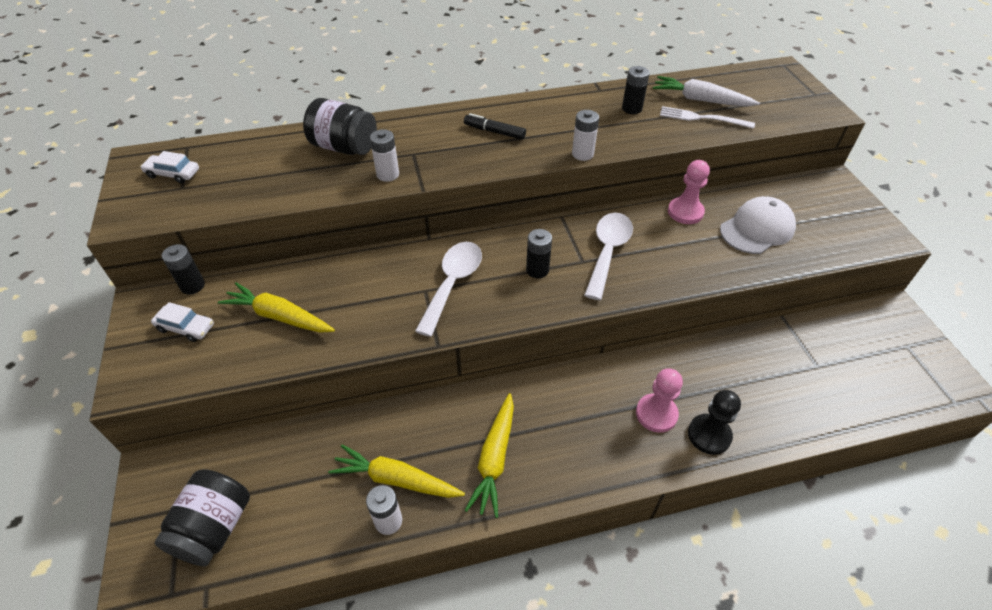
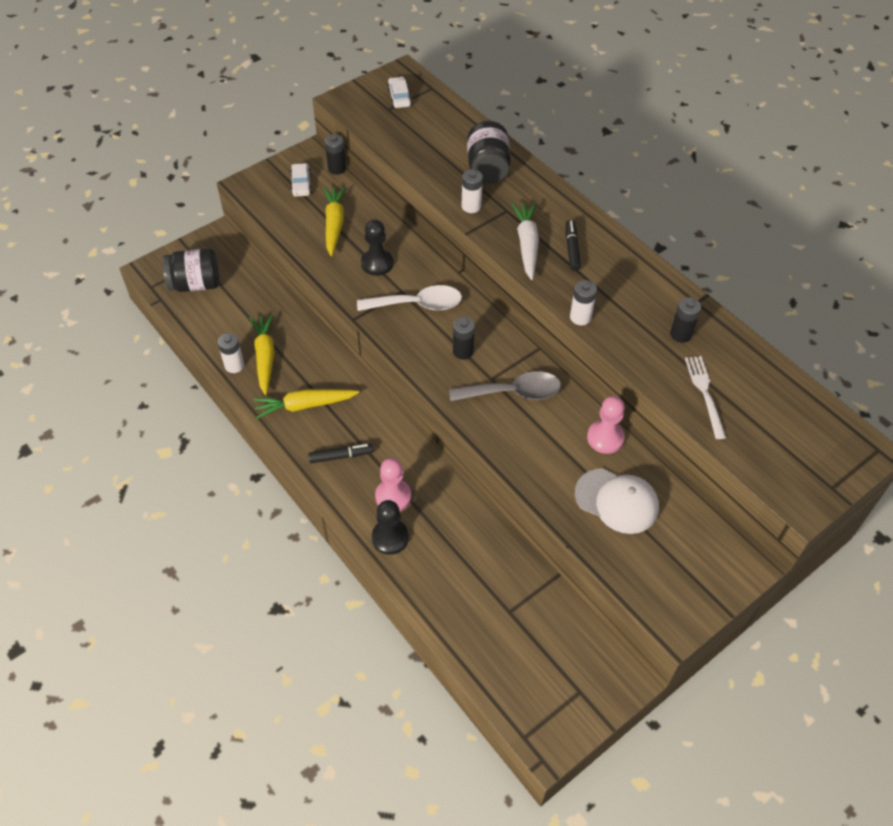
camera: 65 degrees right, 5 degrees up
white spoon [584,213,633,300] -> grey spoon [449,371,561,401]
white carrot [653,76,760,107] -> white carrot moved to [511,202,539,280]
none -> black marker [308,444,373,463]
none -> black pawn [361,220,393,276]

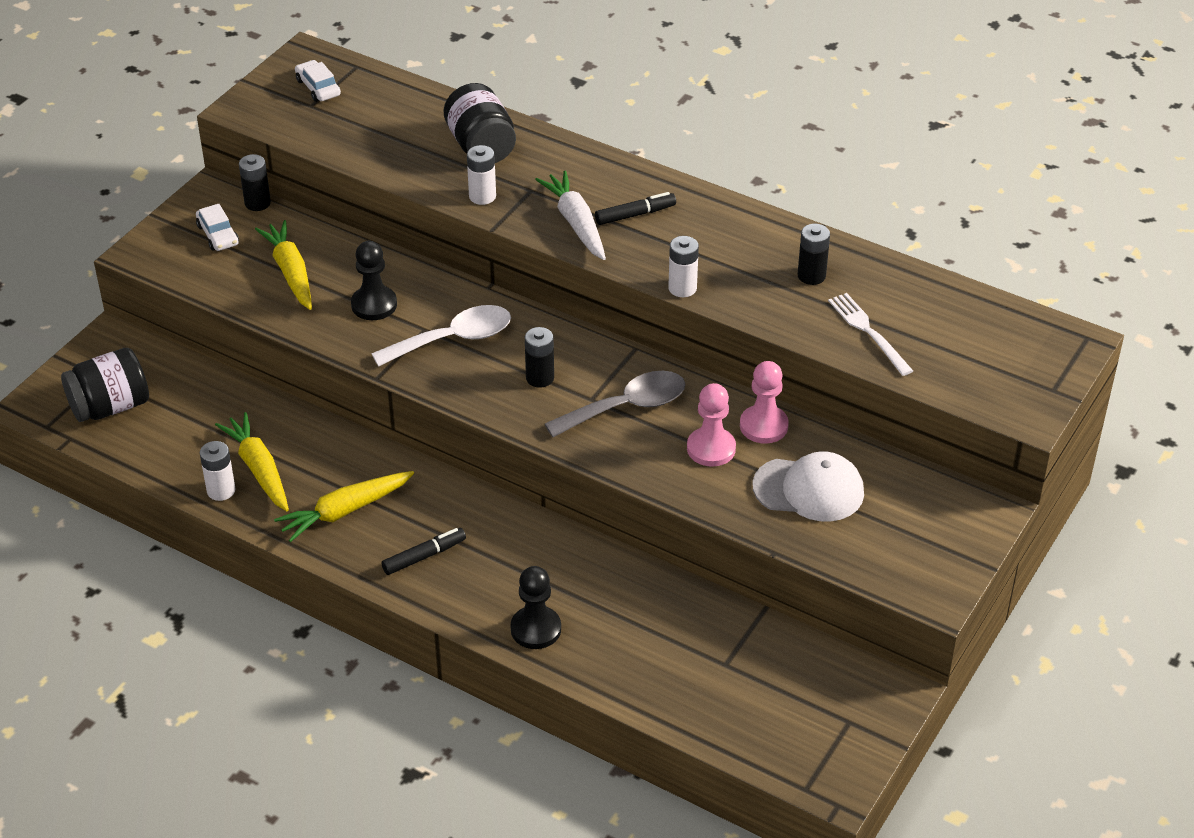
camera: 20 degrees left, 10 degrees down
pink pawn [375,458,411,511] -> pink pawn moved to [687,383,736,467]
black marker [566,220,581,271] -> black marker turned 90 degrees clockwise [595,192,676,225]

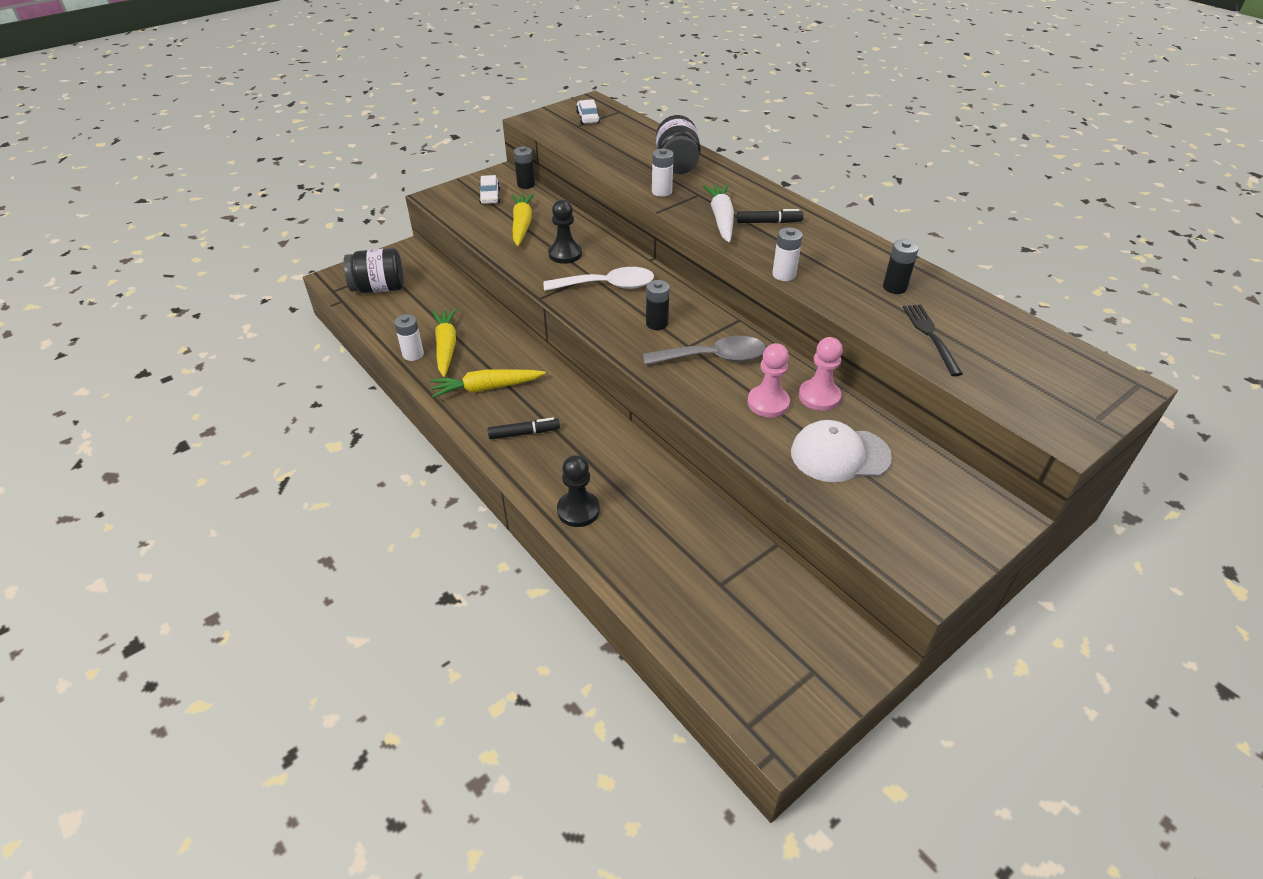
camera: 20 degrees right, 0 degrees up
white cap [752,452,864,522] -> white cap turned 150 degrees clockwise [791,420,892,482]
white fork [828,293,913,376] -> black fork [903,304,963,376]

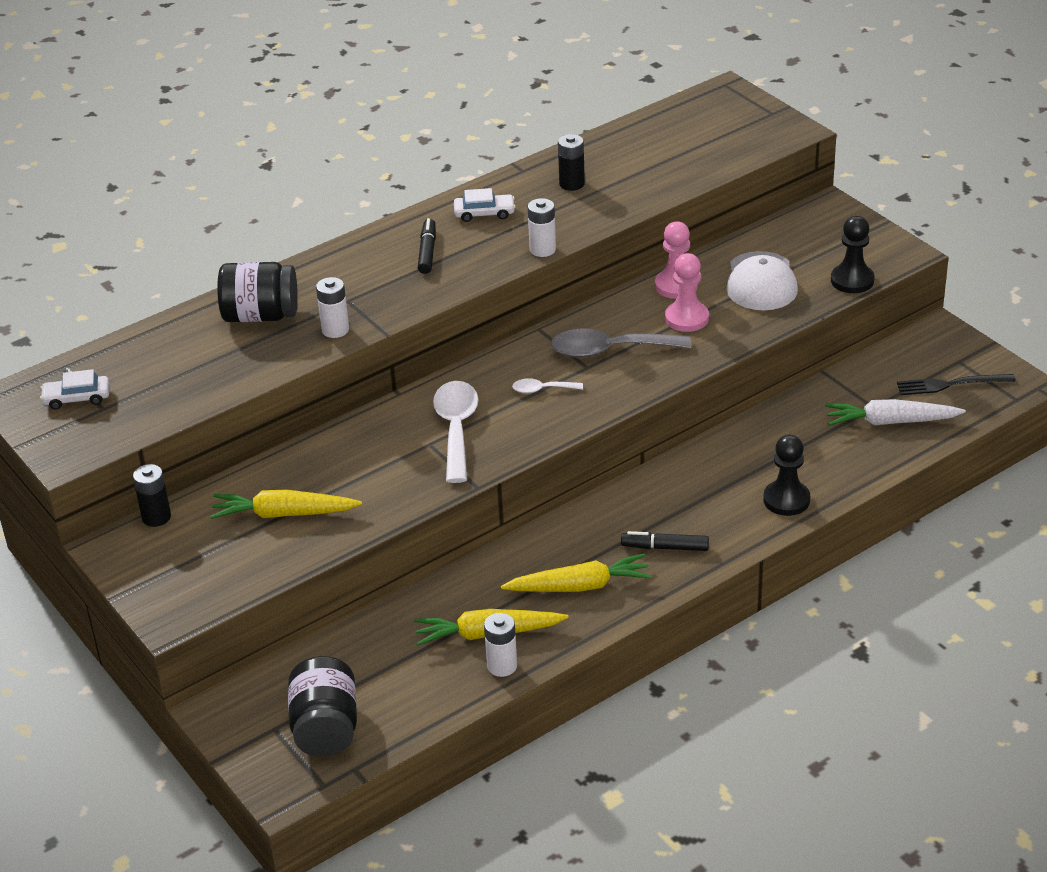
camera: 85 degrees left, 5 degrees down
yellow carrot [430,369,546,398] -> yellow carrot turned 90 degrees counterclockwise [501,553,652,592]
white car [479,175,500,204] -> white car moved to [454,188,516,222]
black marker [488,418,560,440] -> black marker turned 75 degrees counterclockwise [621,531,709,551]
black pawn [548,200,582,264] -> black pawn moved to [831,216,875,293]
grey spoon [643,336,766,365] -> grey spoon turned 90 degrees counterclockwise [551,329,691,358]
black battery [646,280,670,330] -> white spoon [512,378,583,393]
white carrot [703,184,734,243] -> white carrot moved to [825,399,966,426]
black fork [903,304,963,376] -> black fork moved to [897,374,1016,395]

